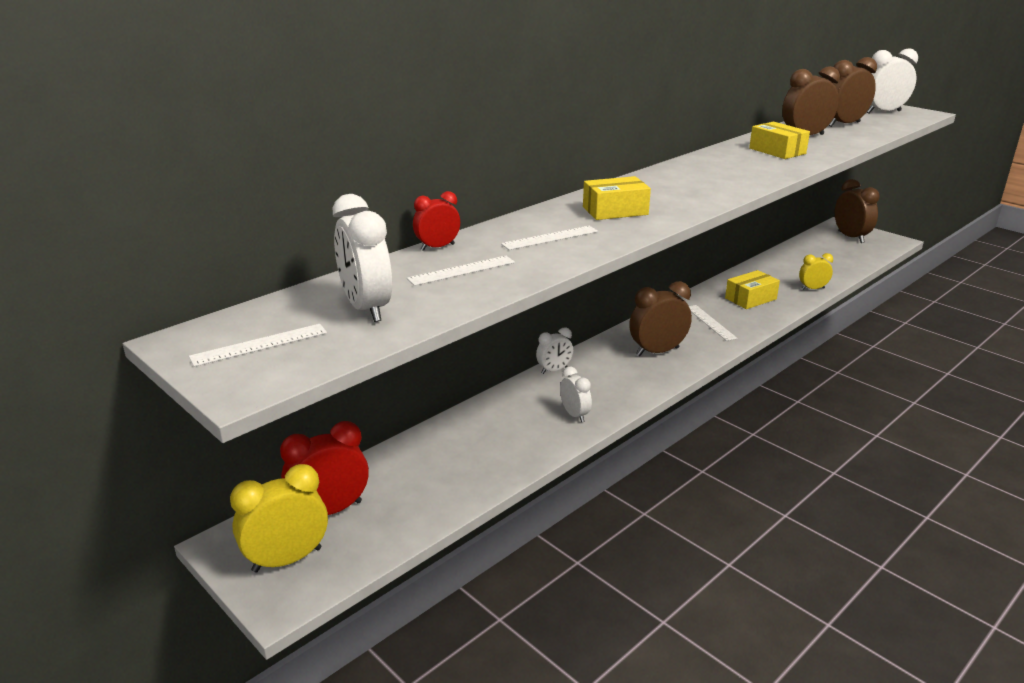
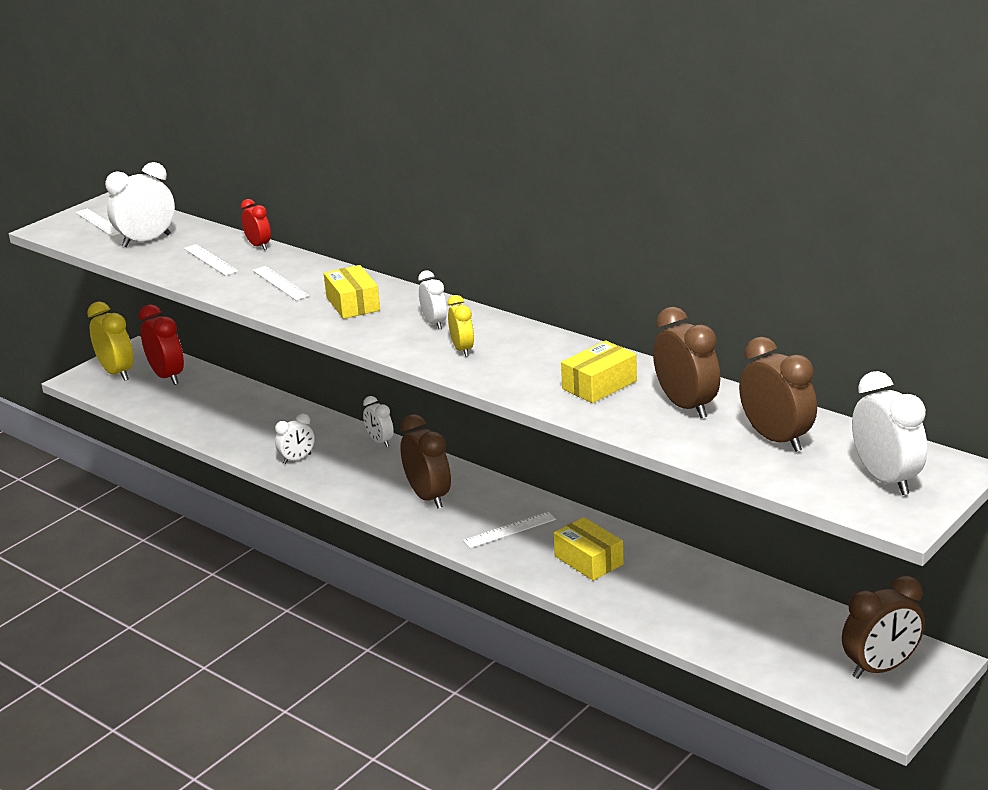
camera: 85 degrees right, 0 degrees up
yellow clock [799,253,833,290] -> yellow clock moved to [448,295,474,357]
none -> white clock [418,270,447,329]

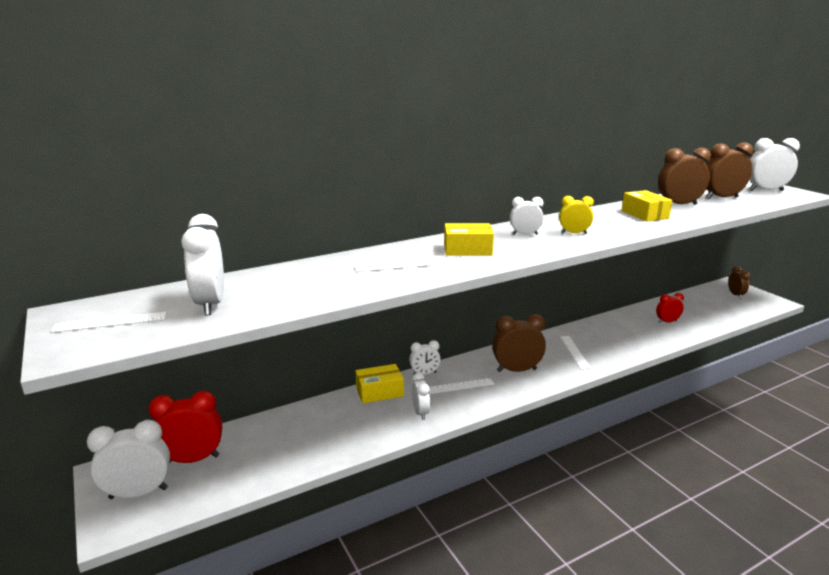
camera: 70 degrees left, 5 degrees down
yellow clock [87,301,133,381] -> white clock [87,420,170,499]
white ruler [184,244,238,276] -> white ruler moved to [429,378,494,394]
red clock [241,199,271,250] -> red clock moved to [656,293,684,323]
yellow box [554,517,624,581] -> yellow box moved to [355,364,404,404]
brown clock [842,575,925,679] -> brown clock [728,266,750,299], size x0.59

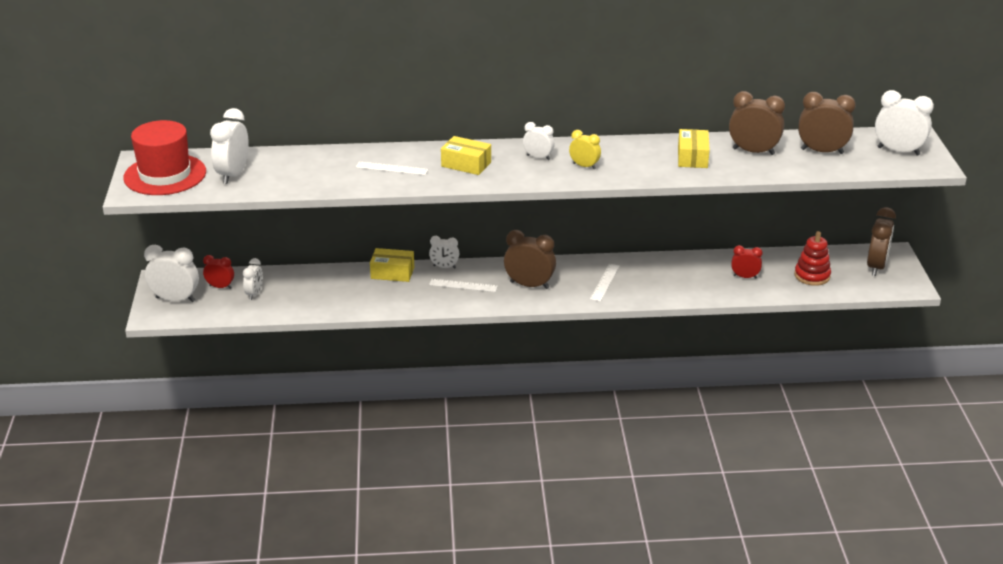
camera: 25 degrees right, 10 degrees up
white ruler [51,312,166,333] -> red hat [123,120,206,195]
red clock [149,391,222,464] -> red clock [203,255,234,289], size x0.59
white clock [412,373,430,420] -> white clock moved to [243,258,263,300]
brown clock [728,266,750,299] -> brown clock [867,207,896,276], size x1.70
none -> red stacking toy [794,231,831,286]

